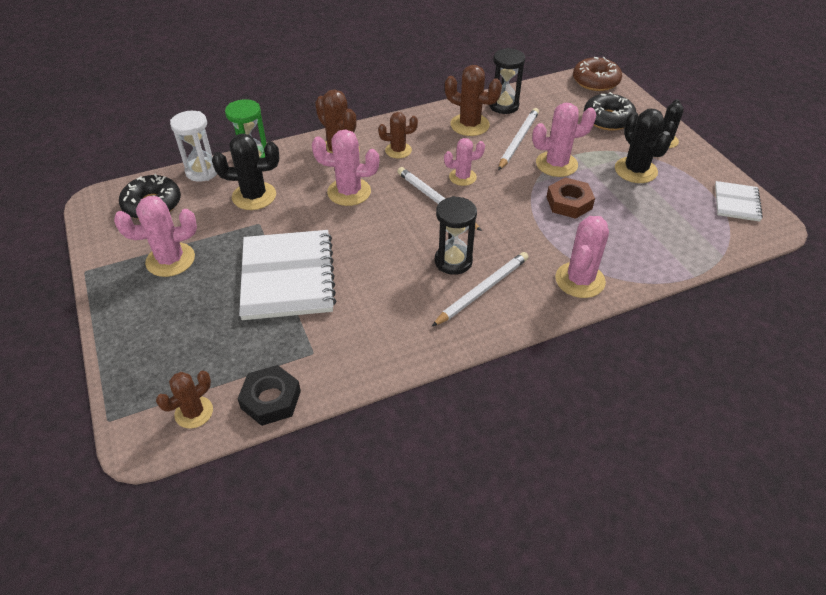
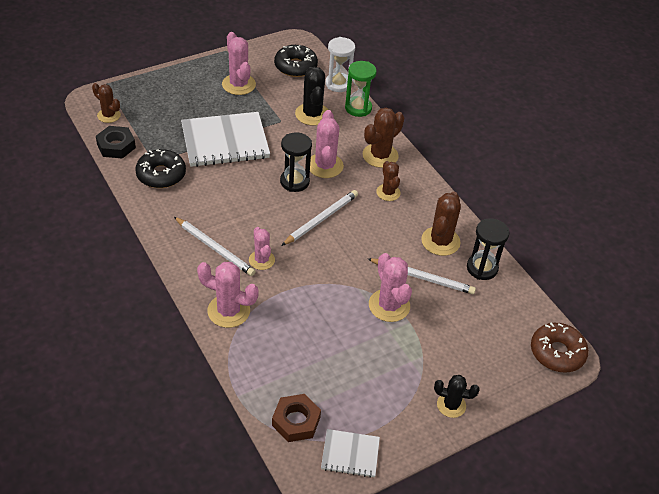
camera: 80 degrees right, 0 degrees up
black hourglass [435,196,477,275] -> black hourglass moved to [280,132,312,192]
pink cactus [444,138,485,186] -> pink cactus moved to [249,227,275,270]
brown nut [547,177,595,219] -> brown nut moved to [272,394,321,442]
black donut [584,92,636,131] -> black donut moved to [135,149,186,188]
black cactus [615,109,672,183] -> none

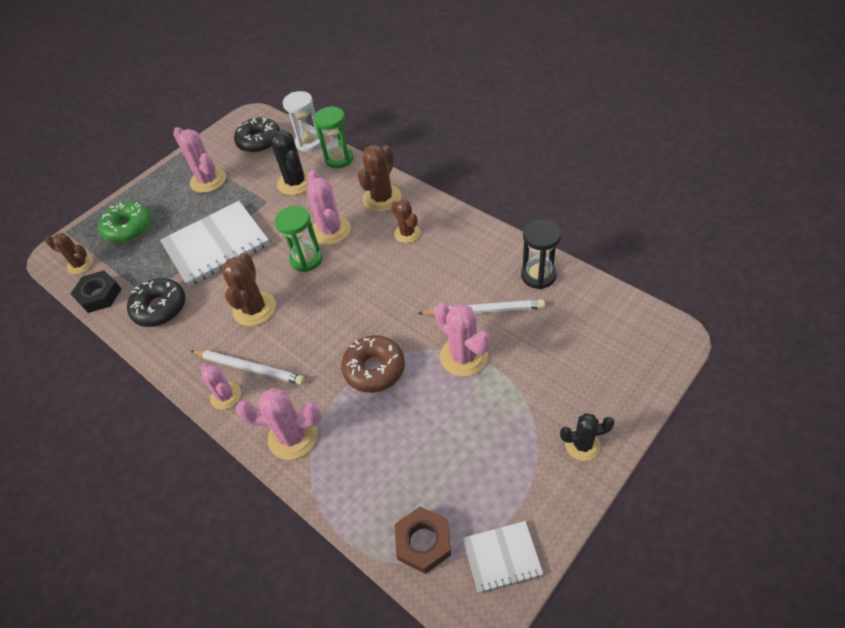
camera: 10 degrees left, 5 degrees up
pink cactus [249,227,275,270] -> pink cactus moved to [201,363,241,410]
black hourglass [280,132,312,192] -> green hourglass [275,206,323,272]
white pencil [281,190,358,246] -> none
brown cactus [421,192,461,256] -> brown cactus moved to [222,253,276,326]
brown donut [531,322,589,373] -> brown donut moved to [341,335,405,393]
none -> green donut [98,202,151,243]

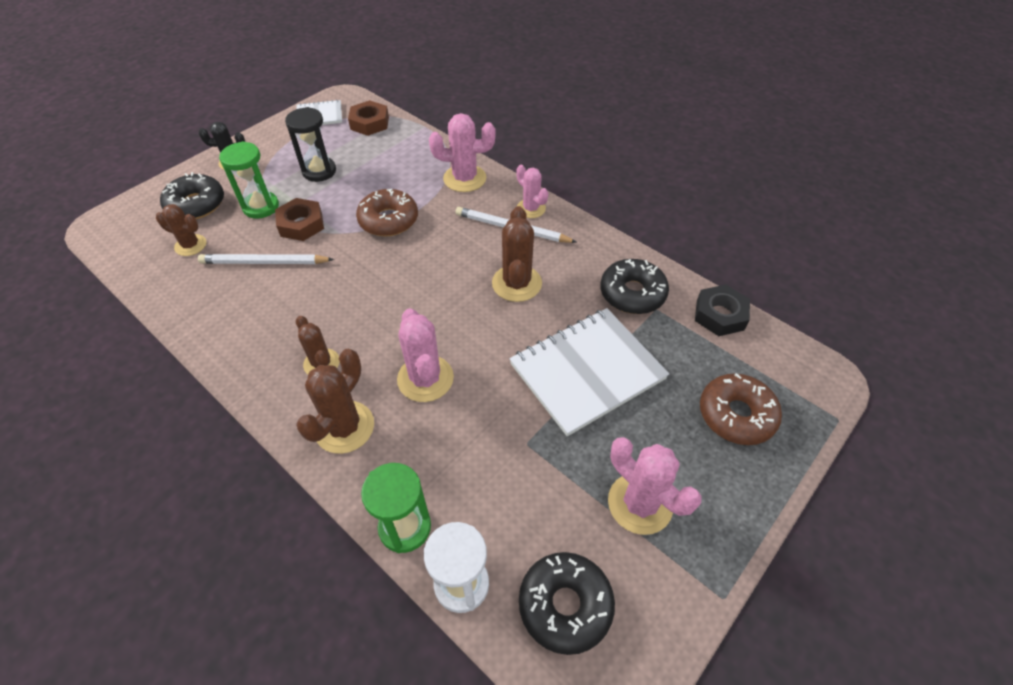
camera: 175 degrees right, 0 degrees up
brown cactus [45,233,93,274] -> brown cactus moved to [156,204,206,256]
green donut [98,202,151,243] -> brown donut [700,373,782,445]
black cactus [271,130,309,195] -> none
green hourglass [275,206,323,272] -> green hourglass moved to [219,141,279,219]
pink cactus [435,303,490,377] -> brown nut [275,198,324,241]
black hourglass [521,219,561,289] -> black hourglass moved to [285,107,336,182]
none -> black donut [160,172,224,219]

